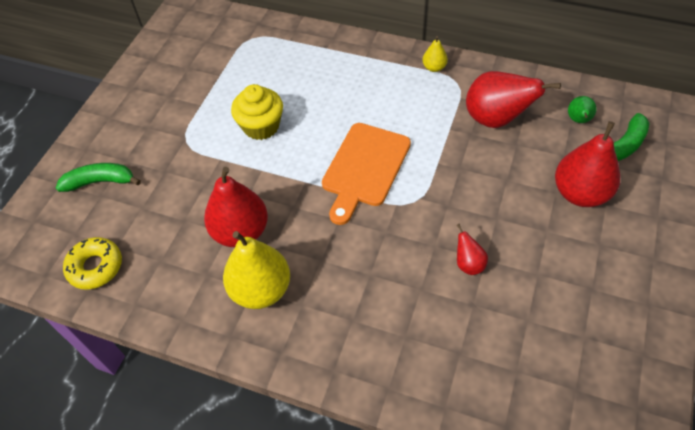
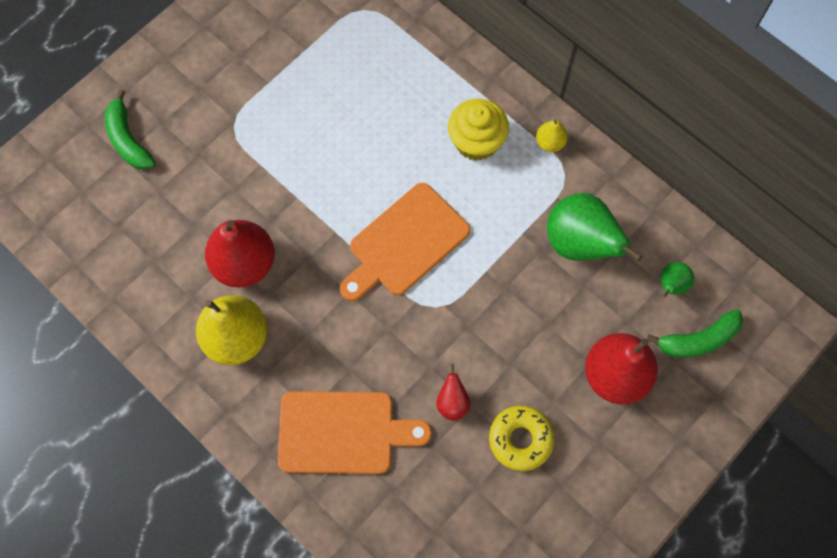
camera: 20 degrees right, 15 degrees up
green banana [56,163,141,192] -> green banana turned 135 degrees counterclockwise [105,89,155,170]
yellow donut [63,237,122,290] -> yellow donut moved to [489,406,554,471]
yellow cupcake [231,84,283,140] -> yellow cupcake moved to [448,99,509,161]
red pear [466,71,561,128] -> green pear [547,193,643,261]
none -> orange cutting board [278,391,432,474]

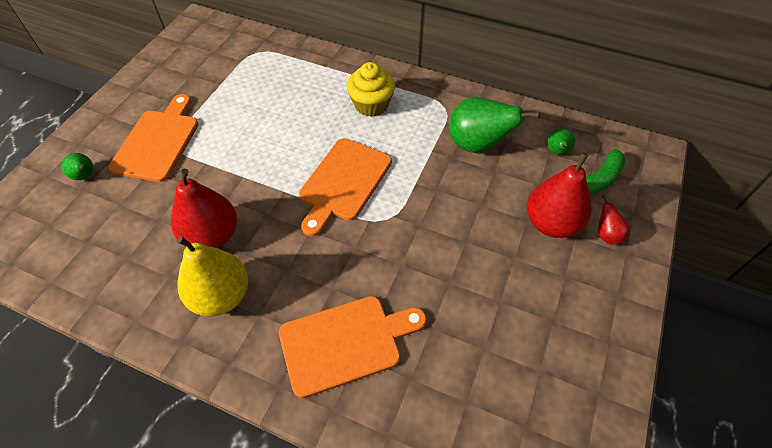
camera: 20 degrees left, 15 degrees down
green banana [105,89,155,170] -> green pear [61,153,93,180]
red pear [436,364,471,421] -> red pear moved to [598,195,630,245]
yellow donut [489,406,554,471] -> none
yellow pear [536,119,568,152] -> none
none -> orange cutting board [109,94,199,182]

